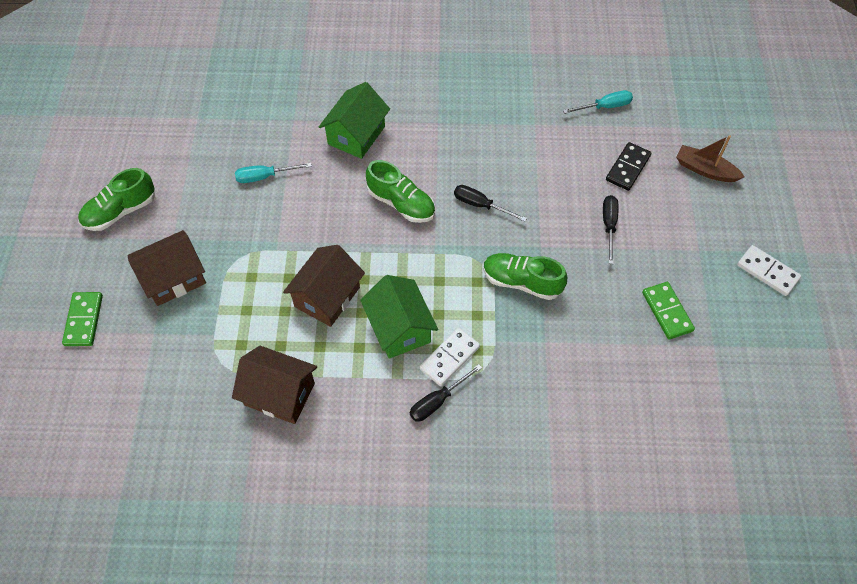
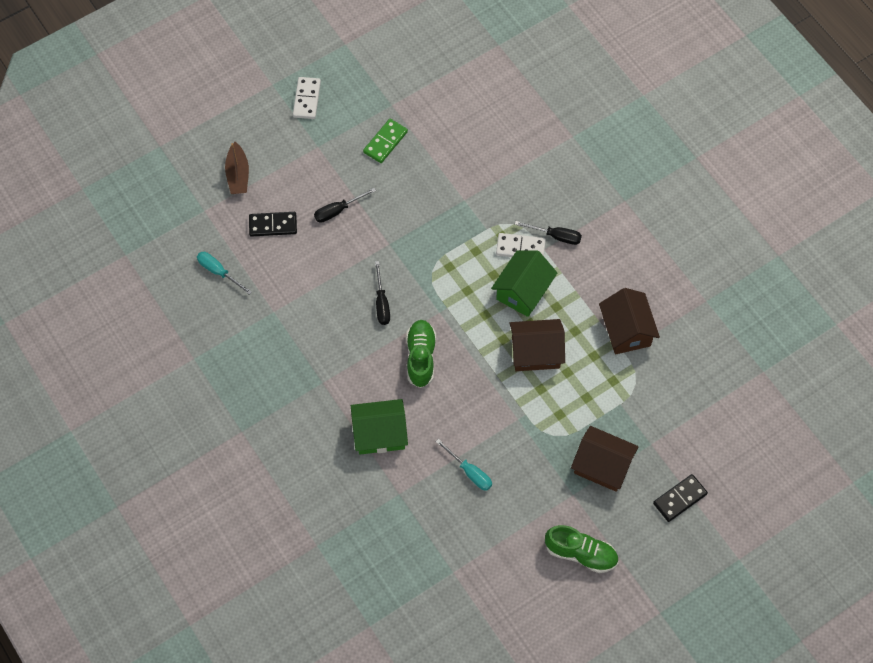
camera: 125 degrees left, 5 degrees up
green domino [62,292,103,346] -> black domino [653,474,708,522]
green shoe [483,253,567,300] -> none

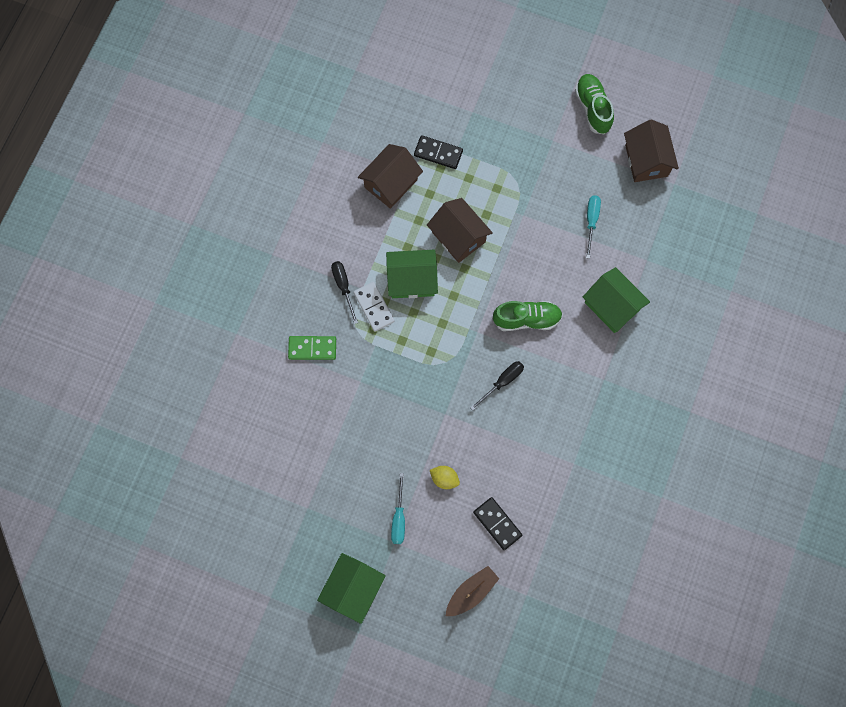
camera: 125 degrees left, 10 degrees up
turquoise screwdriver [197,252,252,295] -> turquoise screwdriver moved to [391,473,405,544]
white domino [293,77,321,119] -> green house [317,553,386,624]
black screwdriver [314,188,376,223] -> yellow lemon [430,466,460,489]
green domino [363,119,408,163] -> green domino moved to [288,336,336,360]
green shoe [406,320,436,388] -> green shoe turned 150 degrees counterclockwise [493,301,563,331]
brown house [571,426,639,492] -> brown house moved to [624,119,679,182]
black domino [653,474,708,522] -> black domino moved to [414,135,463,169]

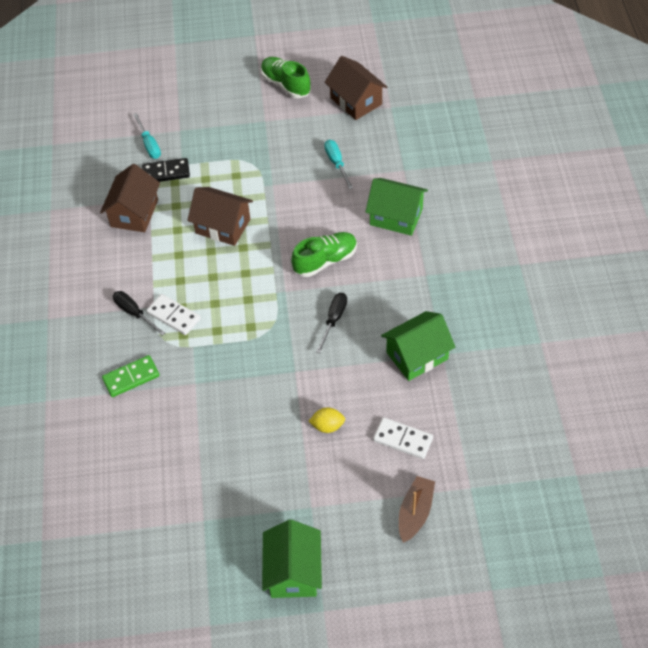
camera: 25 degrees left, 20 degrees down
green house [386,250,438,298] -> green house moved to [381,311,455,381]
turquoise screwdriver [391,473,405,544] -> turquoise screwdriver moved to [133,113,161,159]
black domino [473,497,522,550] -> white domino [373,417,433,459]

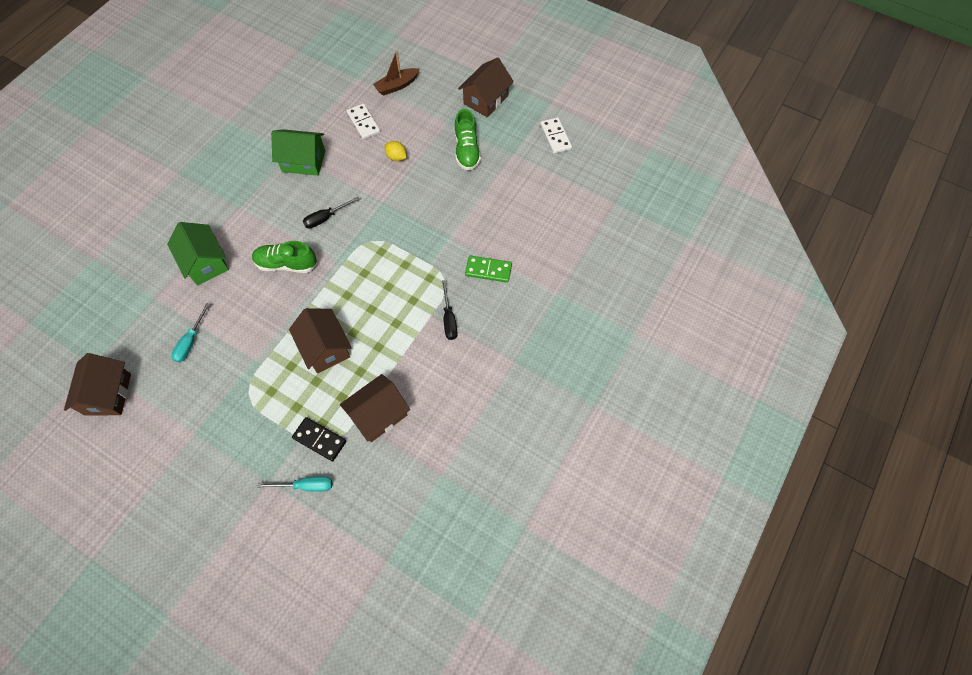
camera: 145 degrees left, 10 degrees up
turquoise screwdriver [133,113,161,159] -> turquoise screwdriver turned 75 degrees clockwise [258,476,332,492]
white domino [147,294,201,335] -> white domino moved to [540,117,572,154]
green shoe [261,57,311,98] -> green shoe moved to [455,109,481,170]
green house [262,519,322,598] -> brown house [458,57,514,117]

